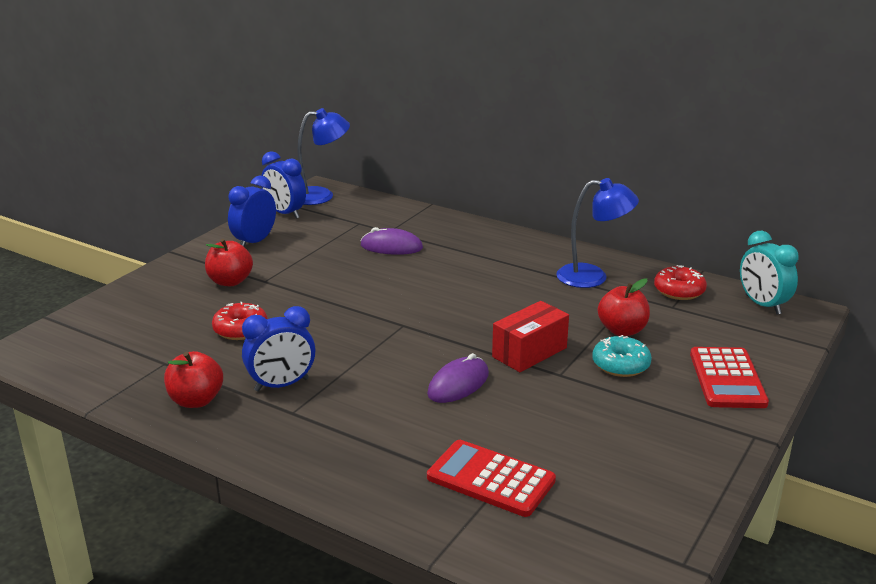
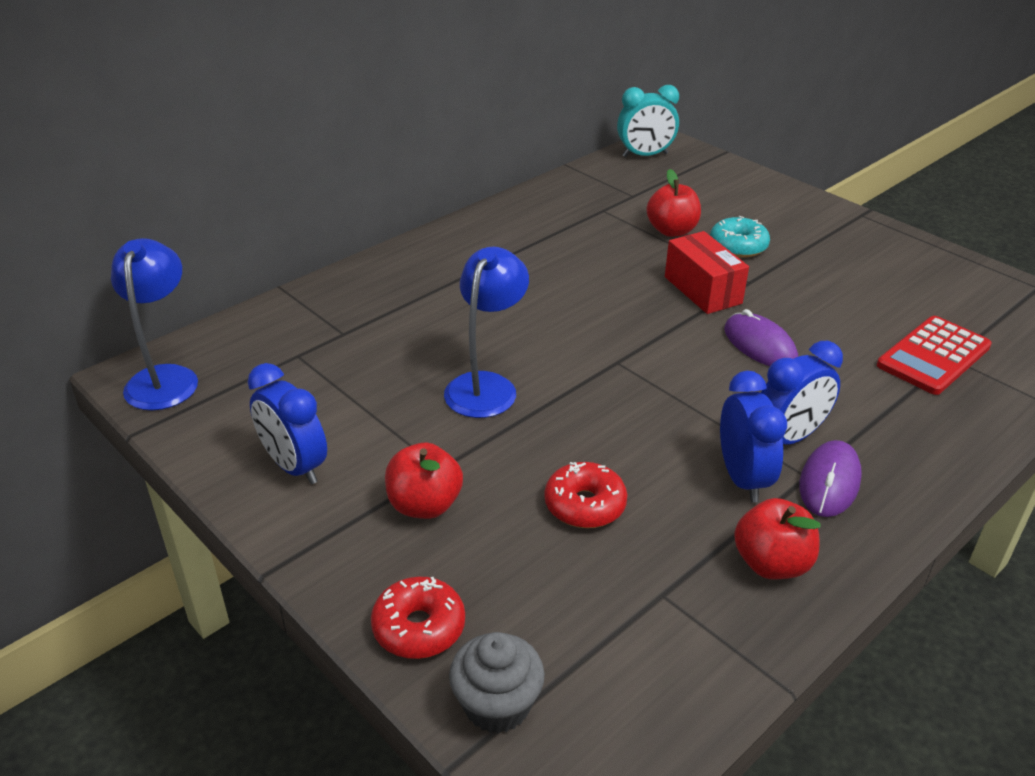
camera: 75 degrees left, 10 degrees up
blue clock [261,151,306,219] -> blue clock moved to [761,341,843,445]
purple mouse [361,227,423,255] -> purple mouse moved to [800,440,862,517]
blue lamp [556,178,639,288] -> blue lamp moved to [444,247,529,418]
red donut [654,265,707,300] -> red donut moved to [371,577,465,659]
red calculator [690,347,769,408] -> none
none -> grey cupcake [449,632,545,734]

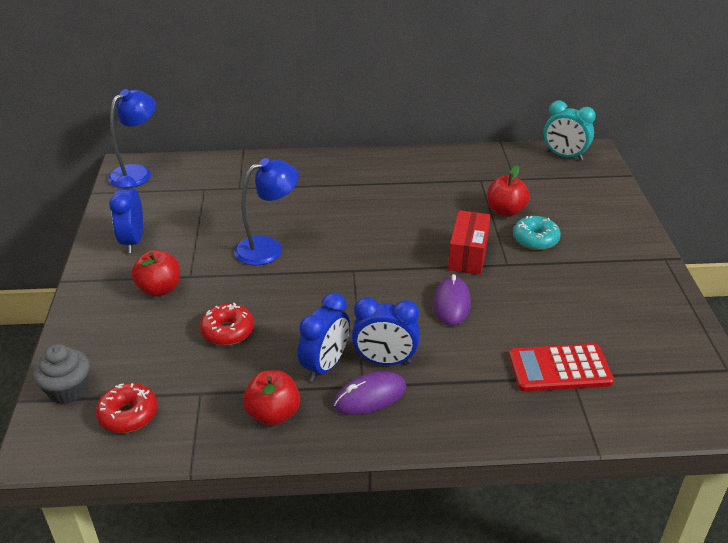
camera: 40 degrees right, 0 degrees up
red donut [371,577,465,659] -> red donut moved to [96,383,158,433]

